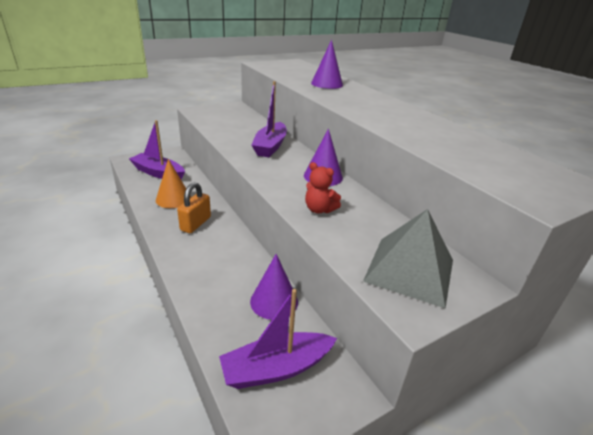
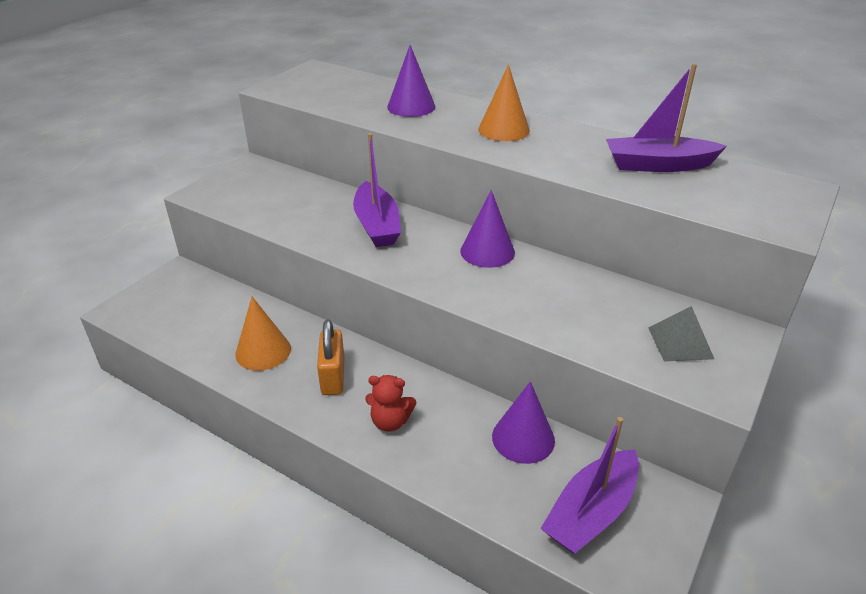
camera: 25 degrees left, 5 degrees up
purple boat [129,120,185,180] -> purple boat moved to [606,64,727,172]
red teddy bear [305,162,341,213] -> red teddy bear moved to [365,375,416,432]
grey pyramid [363,209,453,309] -> grey pyramid [648,306,714,361], size x0.56
none -> orange cone [478,65,530,141]

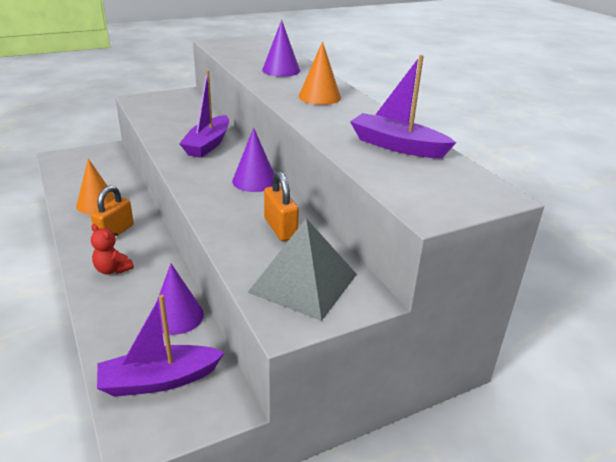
camera: 30 degrees right, 5 degrees down
grey pyramid [648,306,714,361] -> grey pyramid [247,218,357,321], size x1.78
none -> orange padlock [264,171,299,241]

